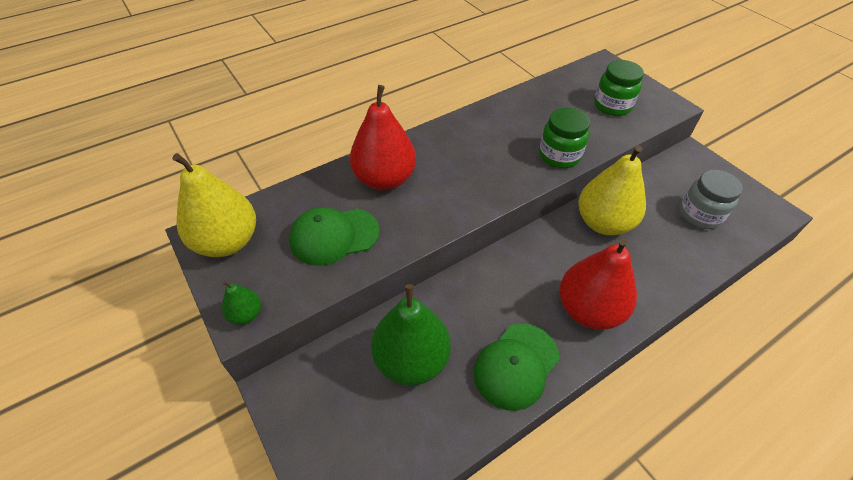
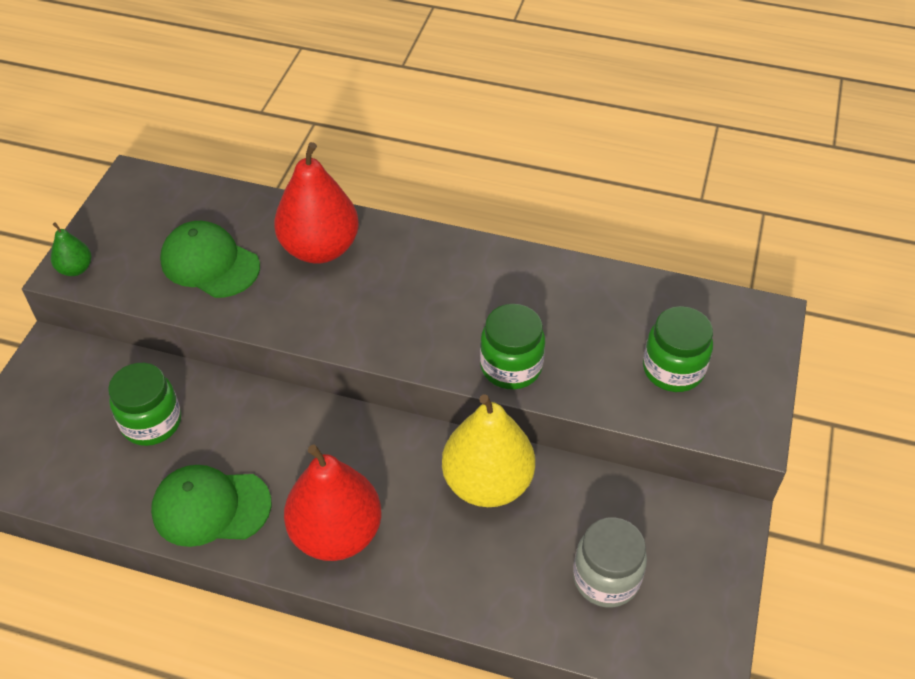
camera: 50 degrees right, 0 degrees up
yellow pear [172,153,256,257] -> none
green pear [371,284,451,386] -> green jar [108,363,181,446]

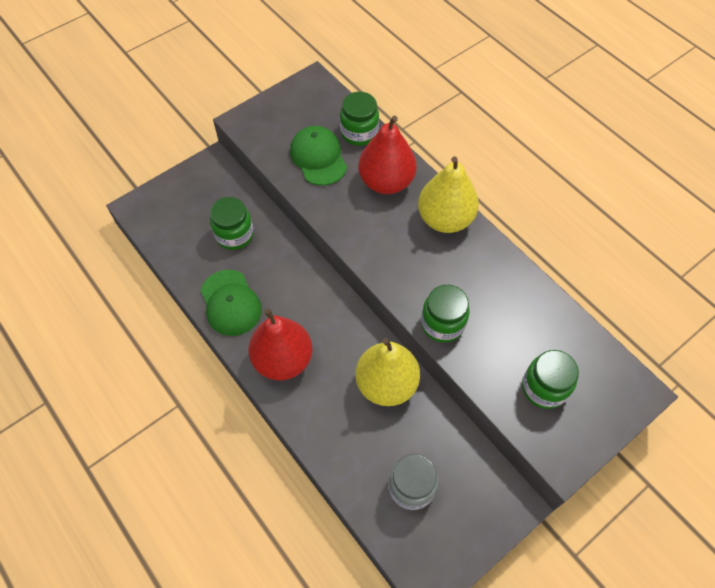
camera: 35 degrees right, 10 degrees up
green pear [51,222,91,276] -> none
green cap [151,465,272,547] -> green cap turned 150 degrees counterclockwise [200,270,262,336]
none -> green jar [340,92,379,146]
none -> yellow pear [418,156,479,233]

